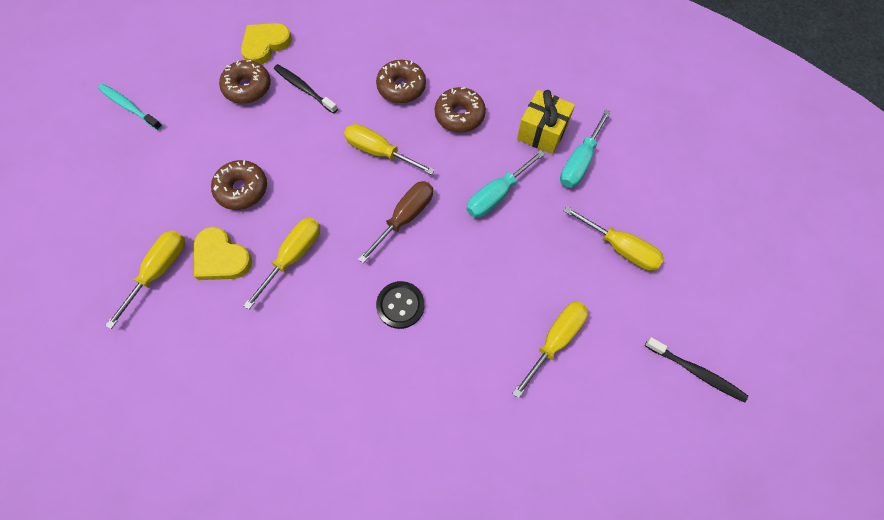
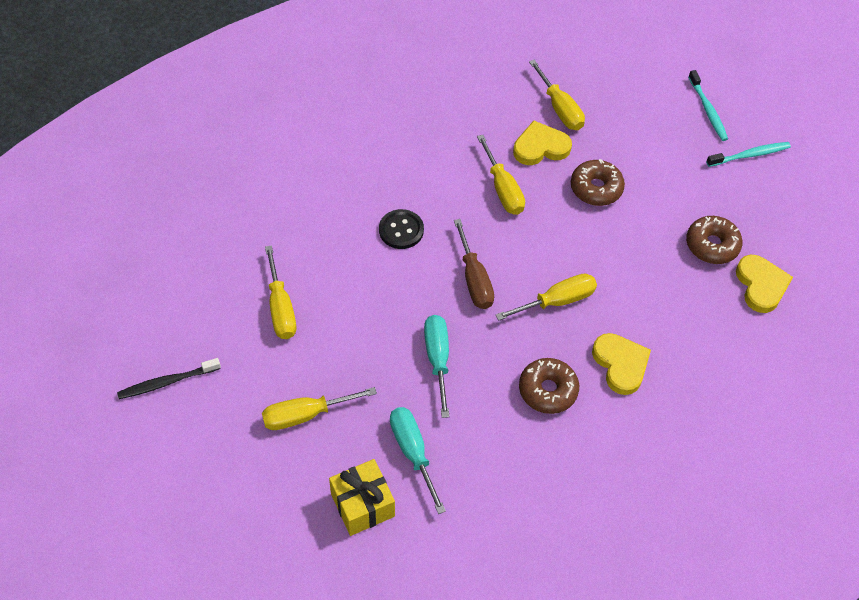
camera: 125 degrees right, 10 degrees down
black toothbrush [274,64,338,114] -> none
brown donut [376,60,426,103] -> yellow heart [592,333,651,395]
yellow gift [517,90,575,154] -> yellow gift moved to [329,459,395,536]
none -> turquoise toothbrush [688,70,728,141]

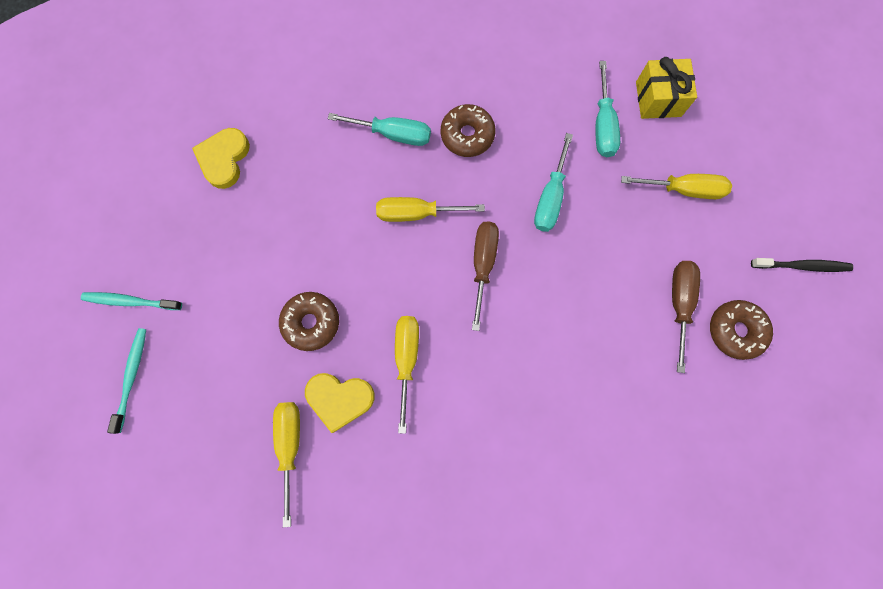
camera: 155 degrees left, 20 degrees up
yellow screwdriver [265,245,296,339] -> brown screwdriver [672,261,700,373]
black button [379,209,424,249] -> none
yellow heart [592,333,651,395] -> turquoise screwdriver [328,113,431,146]
brown donut [686,216,742,264] -> brown donut moved to [710,300,773,360]

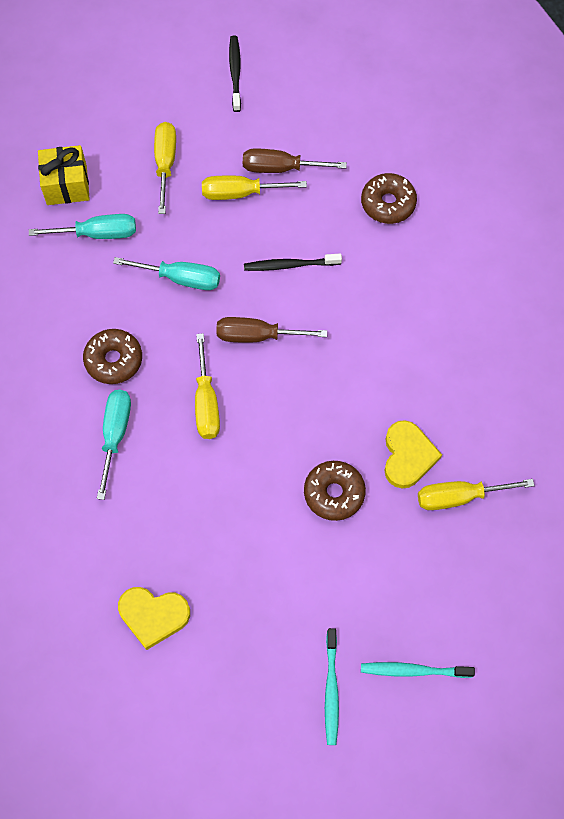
camera: 95 degrees left, 10 degrees down
yellow screwdriver [395,316,419,434] -> yellow screwdriver moved to [202,175,307,200]
brown donut [710,300,773,360] -> brown donut moved to [361,173,417,224]
none -> black toothbrush [244,254,342,271]

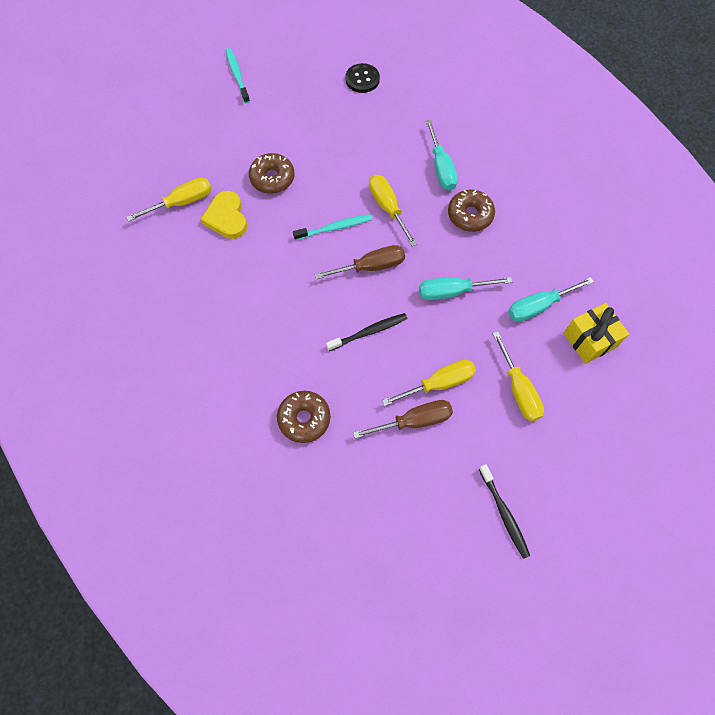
camera: 160 degrees right, 0 degrees up
yellow heart [118,587,190,650] -> black button [345,63,380,93]
turquoise toothbrush [361,662,475,678] -> turquoise toothbrush moved to [293,214,372,240]

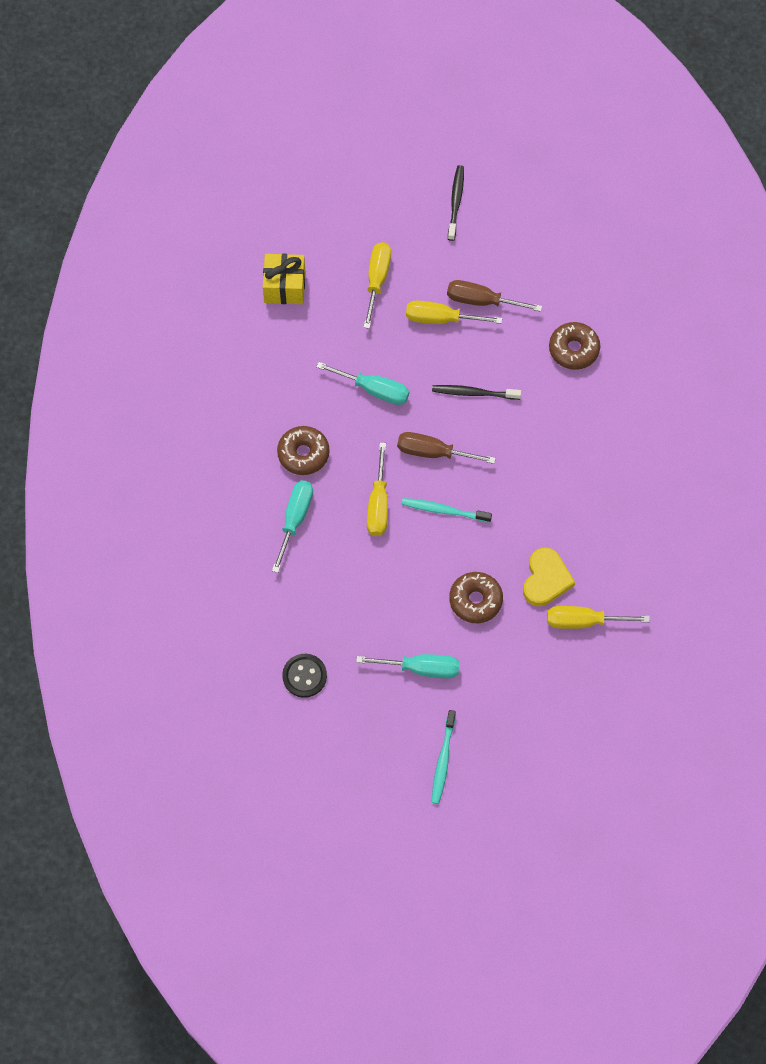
camera: 150 degrees left, 0 degrees up
turquoise screwdriver [508,277,594,322] -> turquoise screwdriver moved to [356,654,459,679]

